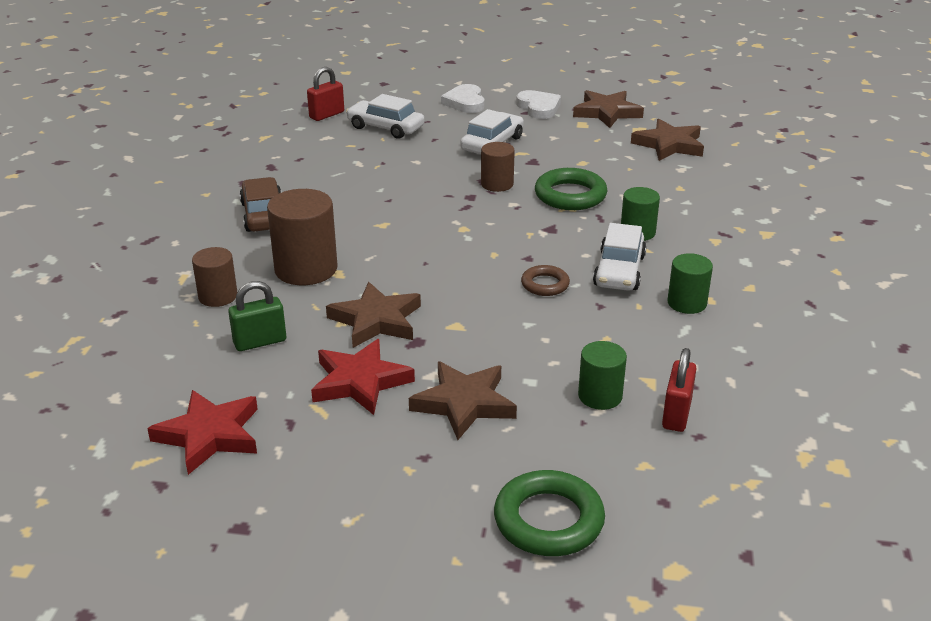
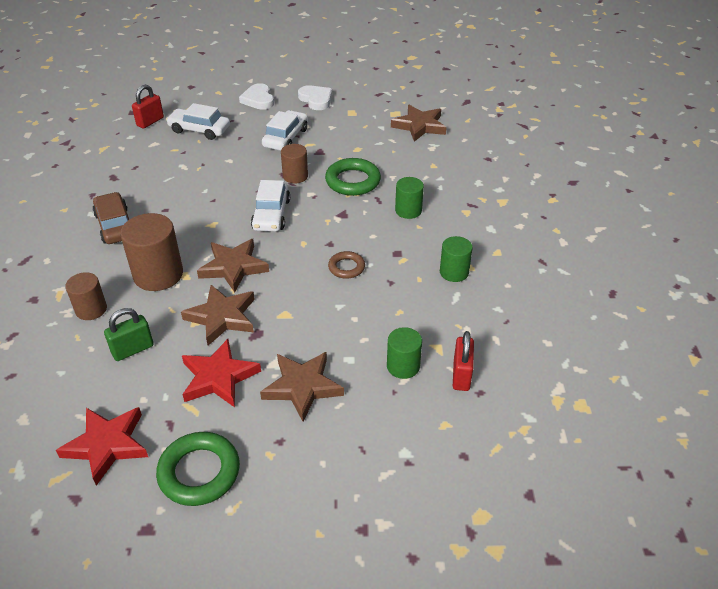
camera: 10 degrees left, 10 degrees up
green ring [494,470,605,556] -> green ring moved to [156,432,240,506]
brown star [573,90,644,128] -> brown star moved to [197,239,269,293]
white car [593,223,646,291] -> white car moved to [251,180,290,232]

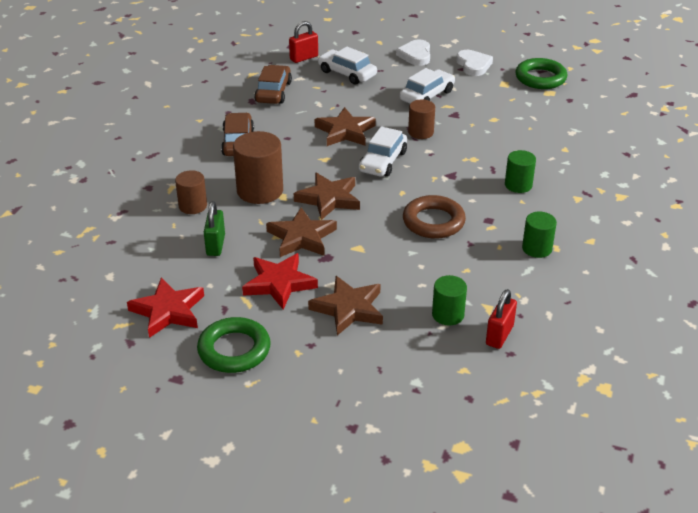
camera: 20 degrees right, 5 degrees down
green padlock [104,308,154,361] -> green padlock turned 75 degrees counterclockwise [204,201,225,256]
green ring [325,158,381,196] -> green ring moved to [515,58,567,89]
brown ring [328,251,365,279] -> brown ring [403,195,466,239], size x1.71
brown star [391,105,446,142] -> brown star moved to [315,107,376,146]
none -> brown car [254,65,292,104]

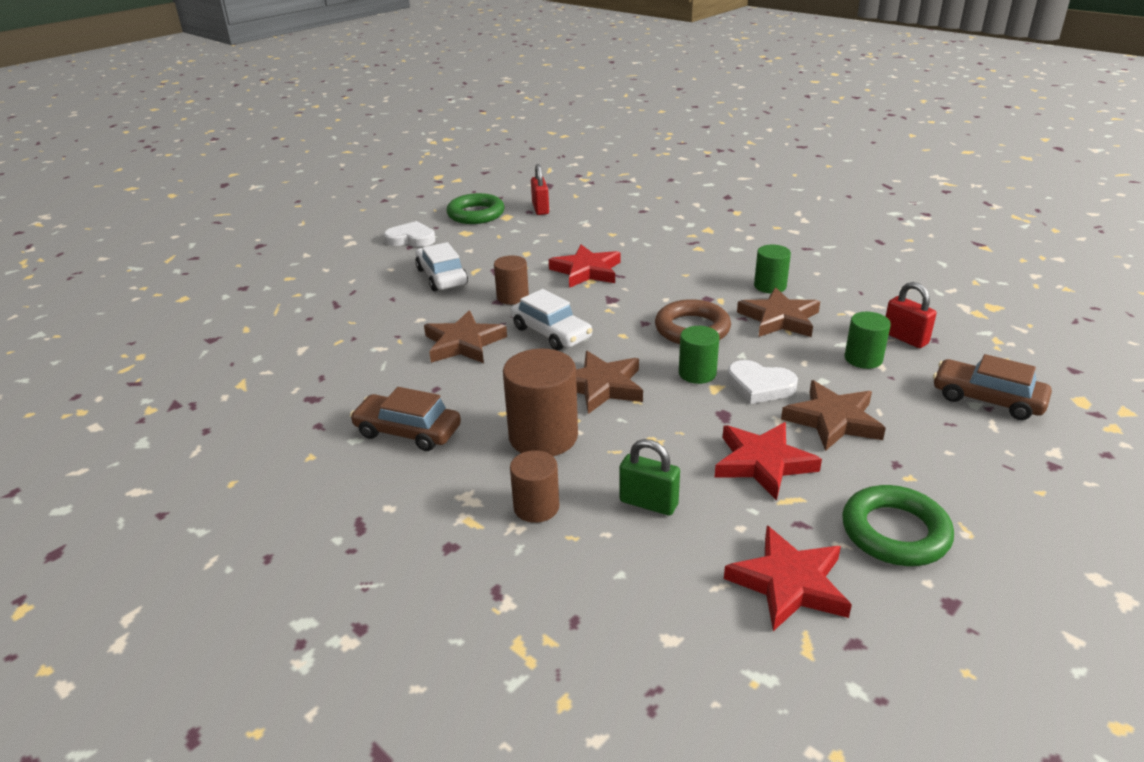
camera: 65 degrees left, 5 degrees down
brown car [254,65,292,104] -> brown car moved to [933,354,1052,420]
brown star [266,207,337,257] -> brown star moved to [737,287,820,337]
red padlock [289,21,318,63] -> red padlock moved to [531,164,549,215]
white car [318,47,377,85] -> none
white heart [396,39,430,66] -> white heart moved to [727,360,798,404]
green cylinder [505,150,536,193] -> green cylinder moved to [679,326,719,384]
none -> red star [549,245,620,288]

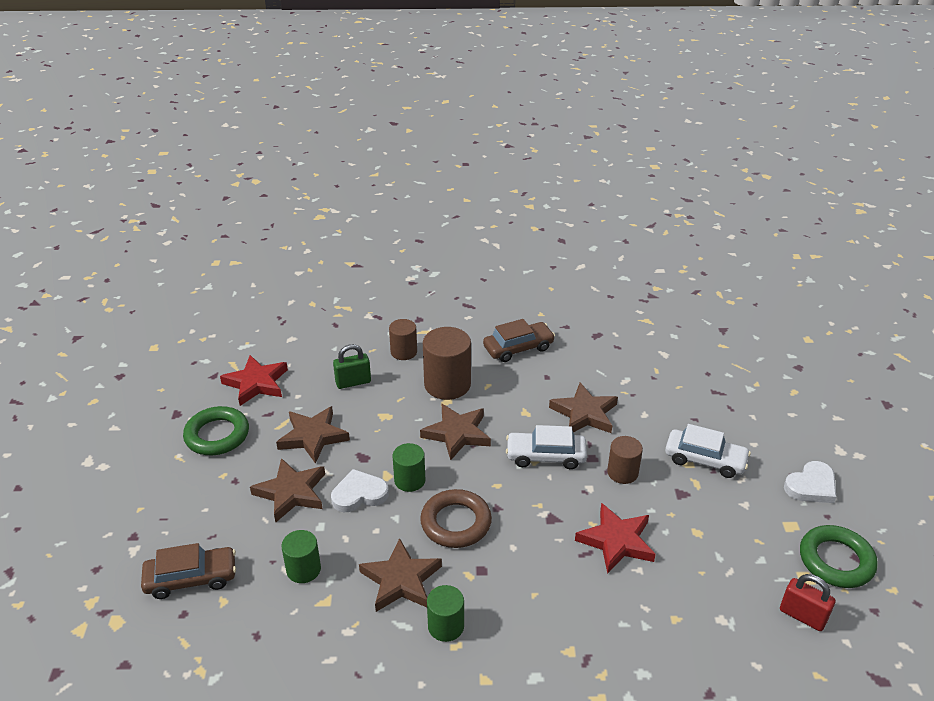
camera: 135 degrees right, 5 degrees up
red star [715,422,822,500] -> brown star [276,406,350,464]
red padlock [886,282,937,348] -> none

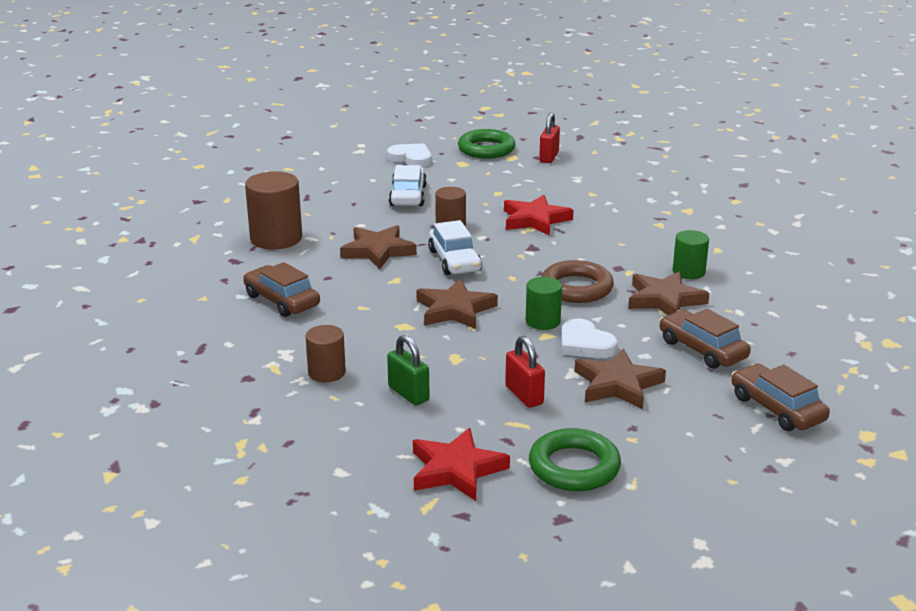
camera: 110 degrees left, 10 degrees down
brown star [276,406,350,464] -> red padlock [505,336,545,408]
green cylinder [281,530,321,583] -> brown car [660,309,751,369]
brown cylinder [423,327,471,400] -> brown cylinder moved to [245,171,302,249]

